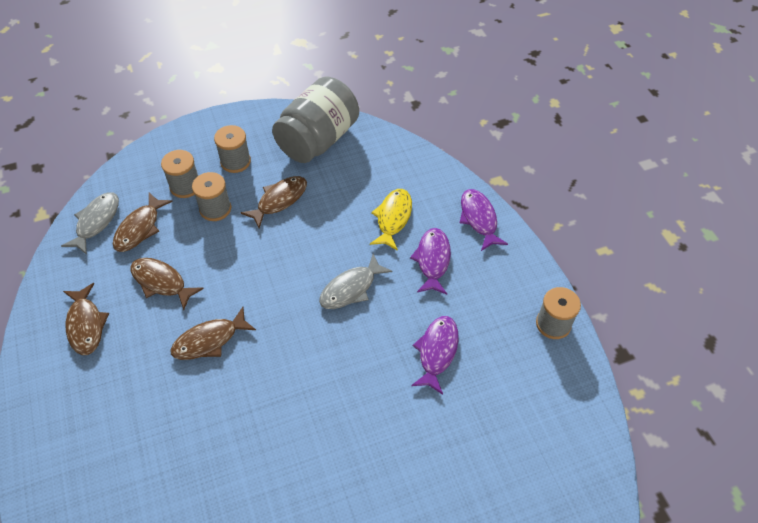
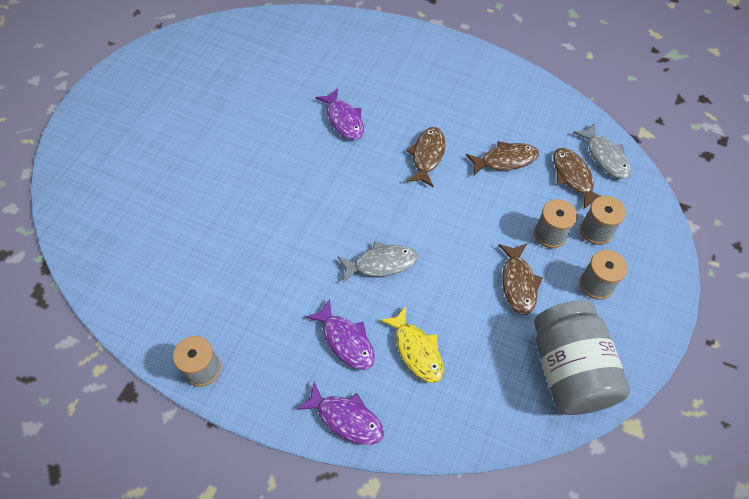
camera: 135 degrees right, 5 degrees up
brown fish [63,283,109,355] -> none
grey fish [319,254,393,309] -> grey fish turned 75 degrees clockwise [338,242,418,283]
purple fish [411,316,459,395] -> purple fish moved to [315,88,364,140]

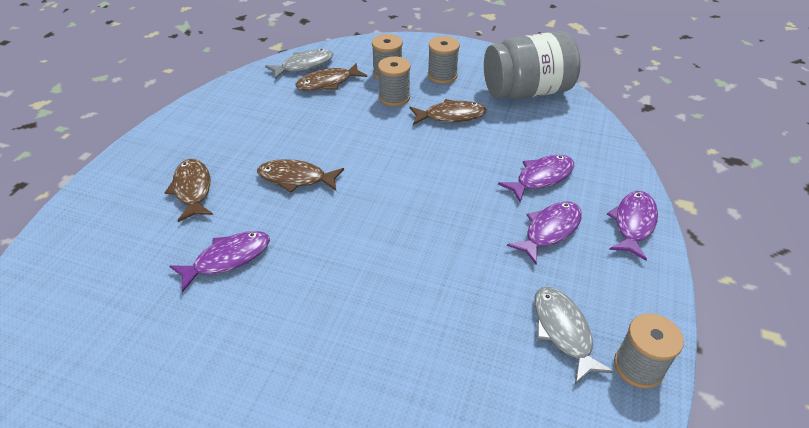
camera: 95 degrees left, 15 degrees down
grey fish [338,242,418,283] -> grey fish moved to [534,287,614,384]
yellow fish [380,306,444,383] -> purple fish [498,155,574,202]
brown fish [466,141,539,175] -> brown fish moved to [164,159,213,222]

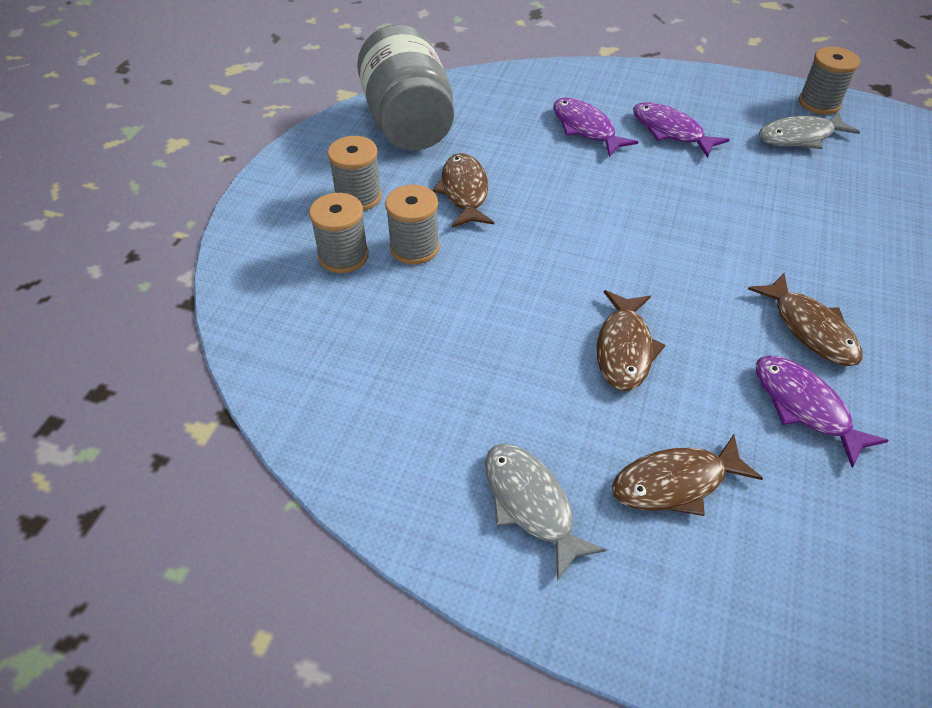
camera: 90 degrees left, 5 degrees up
grey fish [265,49,334,79] -> grey fish moved to [485,444,606,581]
brown fish [296,63,367,91] -> brown fish moved to [748,273,863,366]
purple fish [607,191,658,261] -> none

